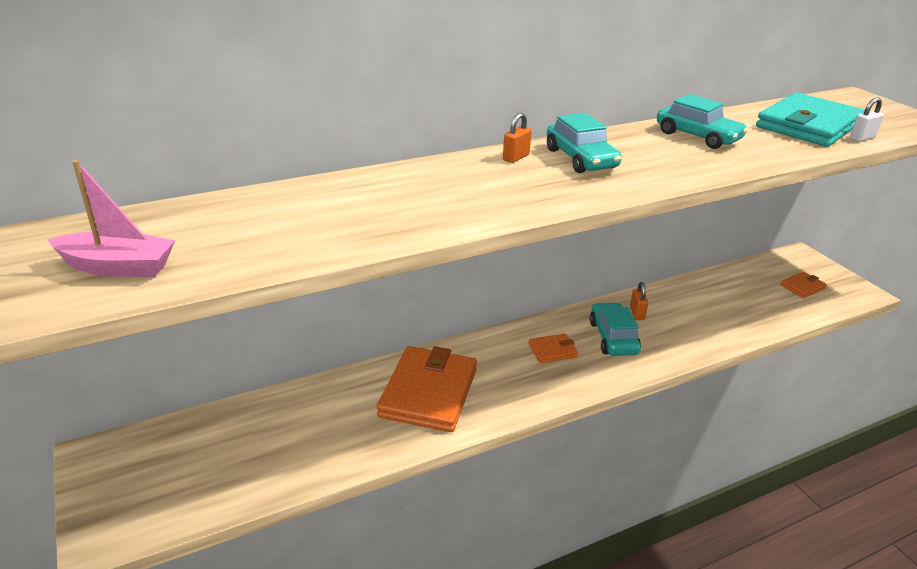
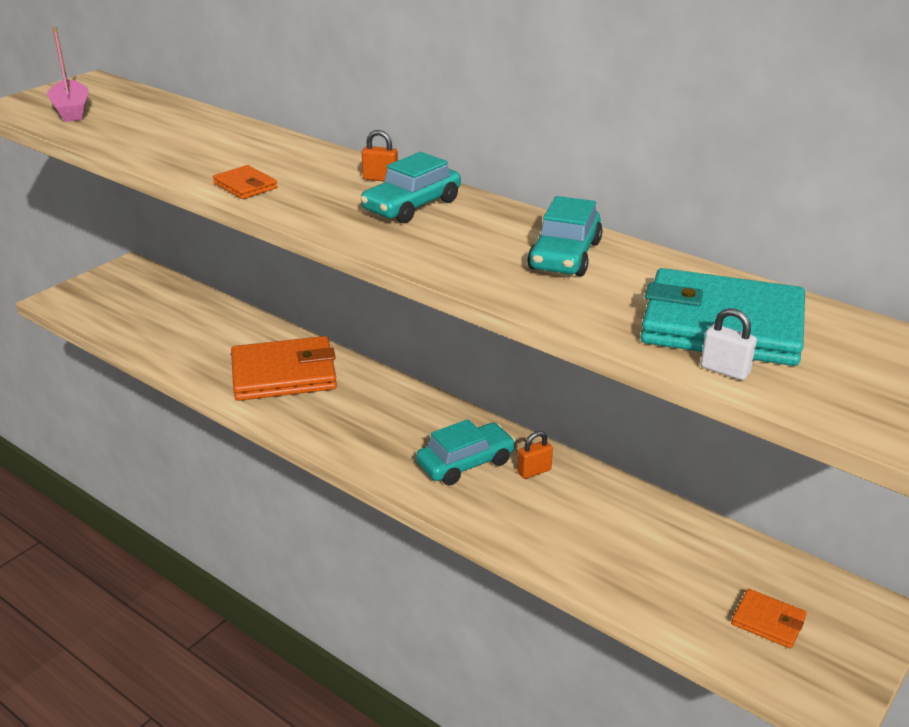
camera: 65 degrees right, 0 degrees up
orange wallet [528,334,578,363] -> orange wallet moved to [213,165,278,199]

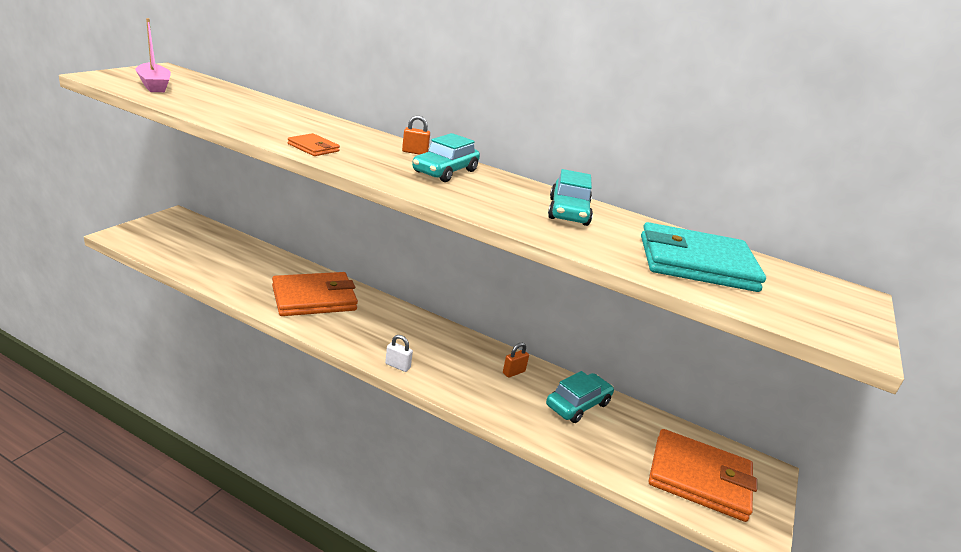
camera: 15 degrees left, 5 degrees down
turquoise car [416,419,516,486] -> turquoise car moved to [546,371,614,423]
white padlock [701,308,757,380] -> white padlock moved to [385,335,413,372]
orange wallet [731,589,807,649] -> orange wallet [649,429,757,522], size x2.18

